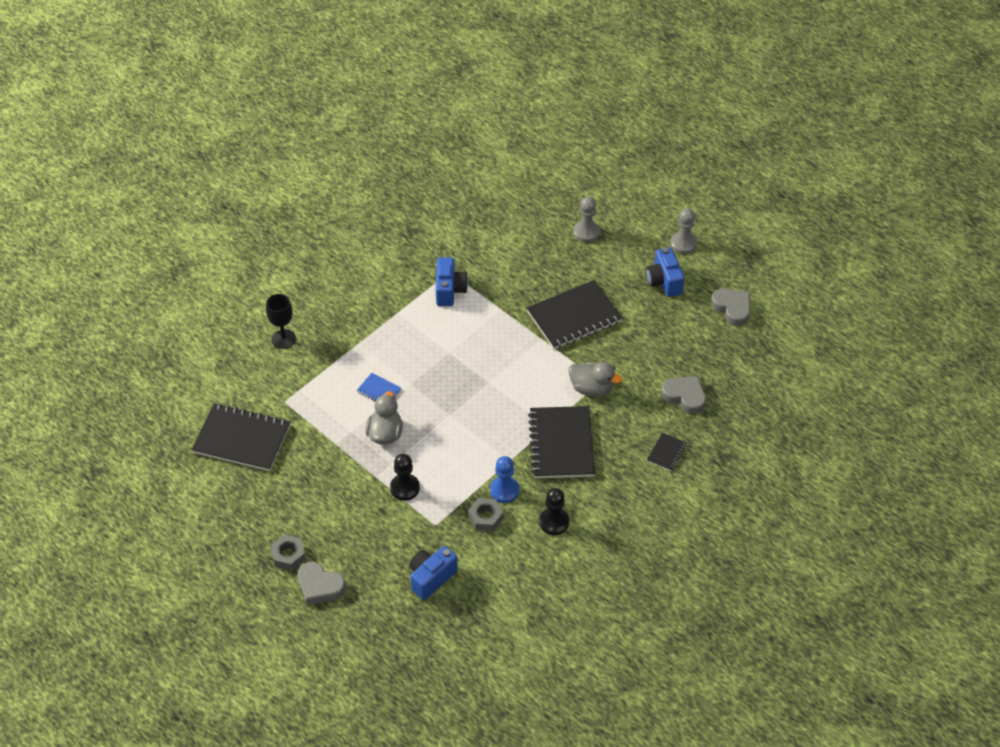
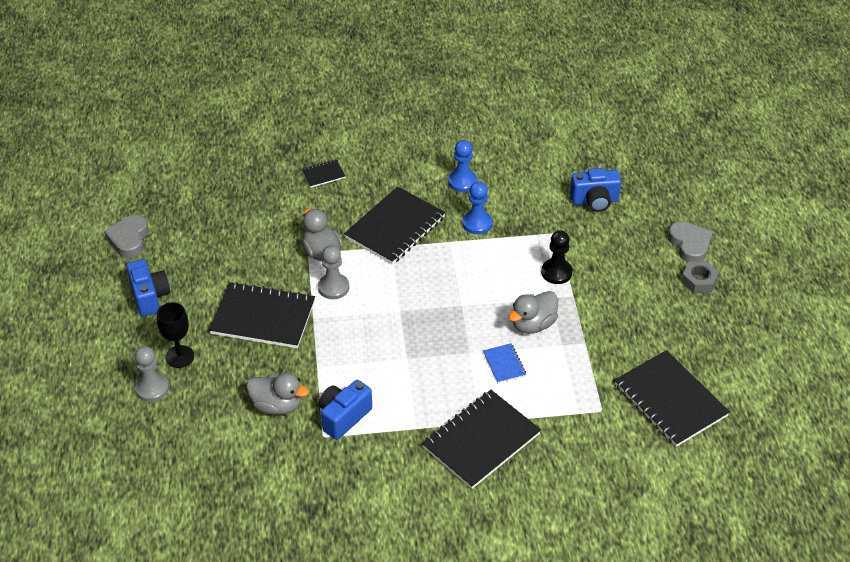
camera: 140 degrees left, 5 degrees down
black goblet [266,294,296,349] -> black goblet moved to [157,302,194,368]
grey nut [468,498,503,531] -> none
black pawn [539,488,569,535] -> blue pawn [448,140,477,192]
blue camera [646,247,685,297] -> blue camera turned 45 degrees counterclockwise [126,259,170,317]
grey heart [662,376,706,414] -> none
grey pawn [670,208,697,254] -> grey pawn moved to [318,245,349,299]
none -> grey duck [246,372,309,415]
none -> black notebook [422,390,541,489]

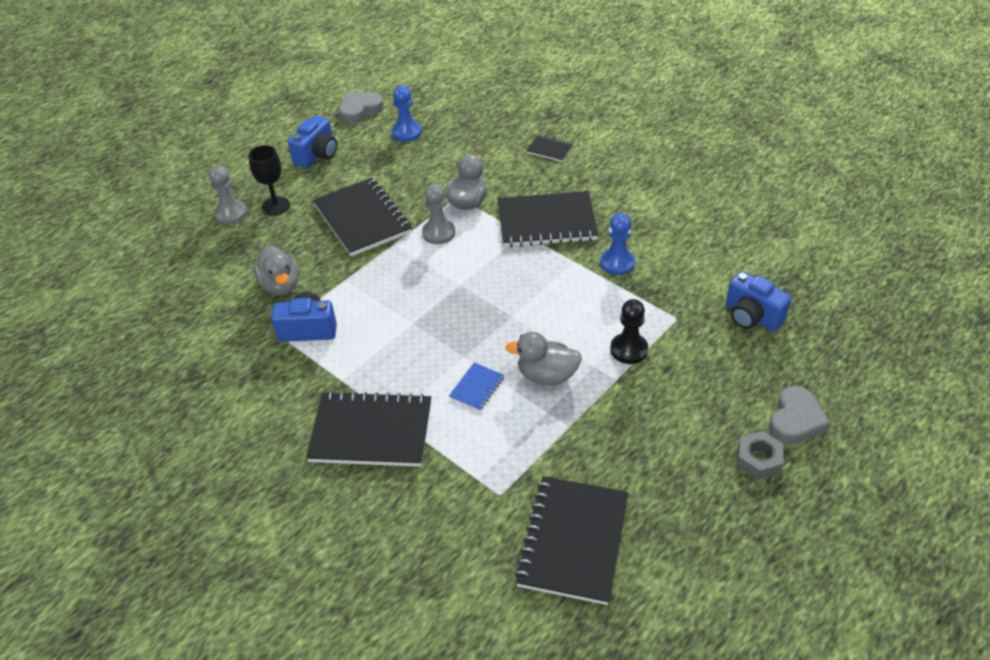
camera: 50 degrees right, 0 degrees up
blue pawn [448,140,477,192] -> blue pawn moved to [392,85,421,142]

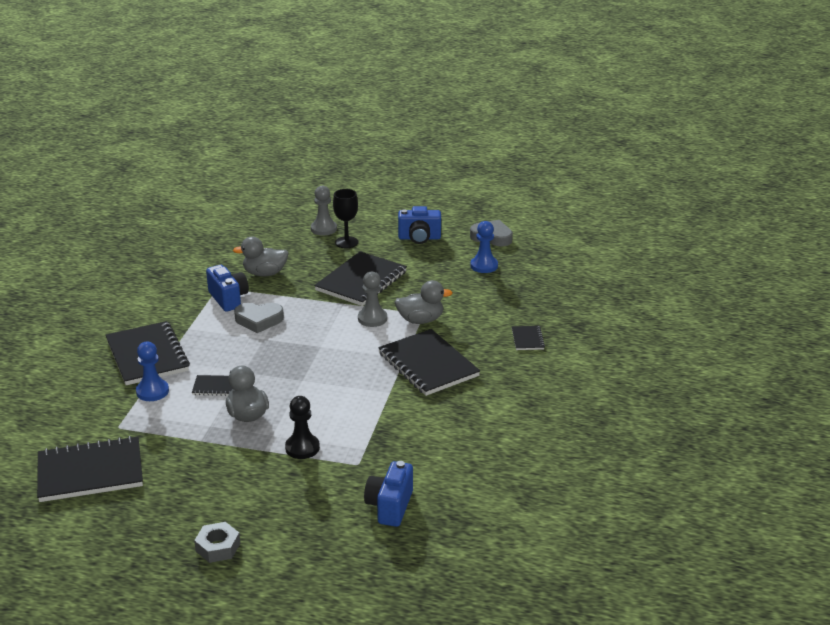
camera: 60 degrees right, 15 degrees down
grey duck [254,245,299,296] -> grey duck turned 45 degrees clockwise [233,237,289,276]
blue notebook [449,363,504,411] -> black notebook [192,375,233,396]
blue pawn [600,213,635,275] -> blue pawn moved to [136,341,169,401]
grey heart [769,386,831,445] -> grey heart moved to [234,302,284,333]

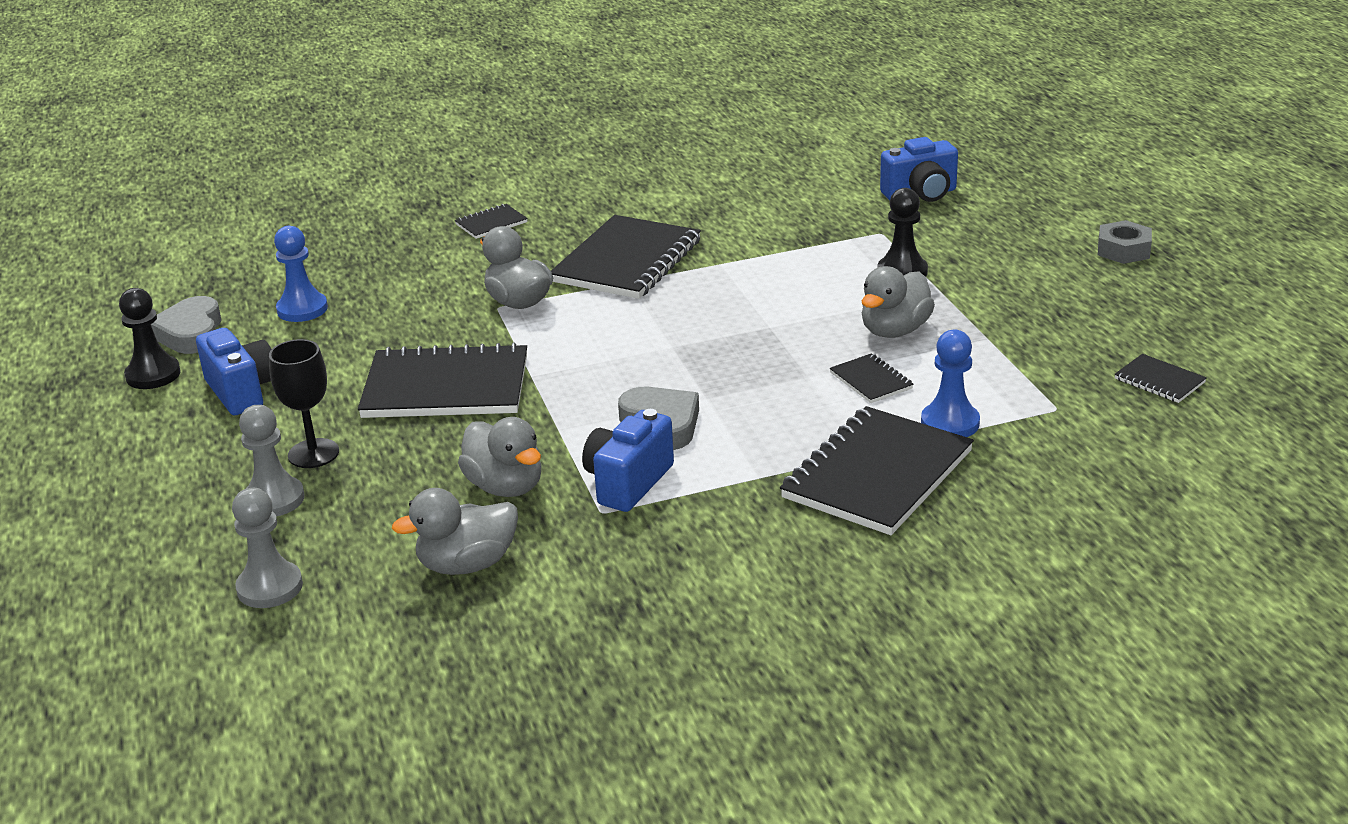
camera: 120 degrees left, 0 degrees up
black notebook [37,436,143,502] -> black notebook [1114,354,1207,403], size x0.45
grey pawn [358,271,387,327] -> grey pawn moved to [232,488,303,608]
none -> black pawn [119,288,181,389]
none -> grey duck [392,488,518,575]

